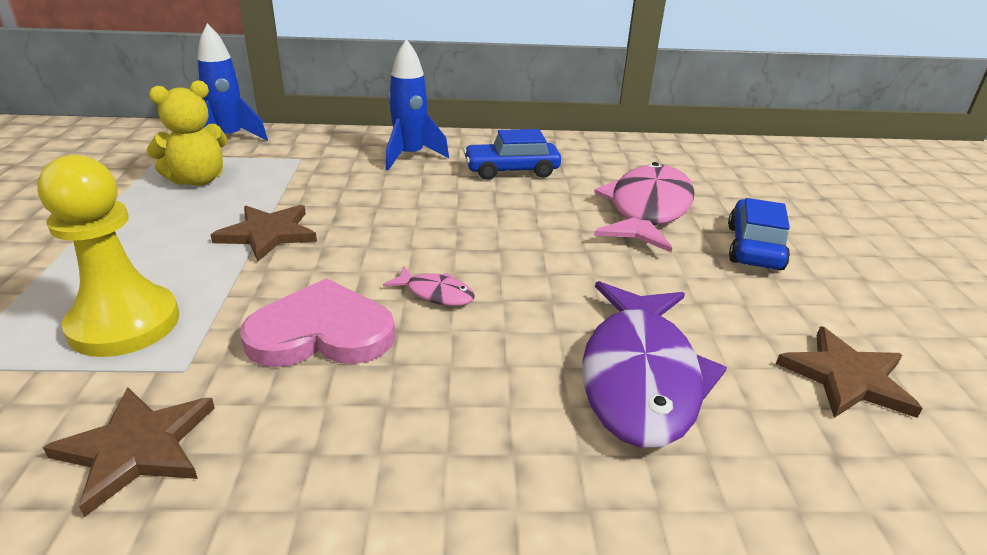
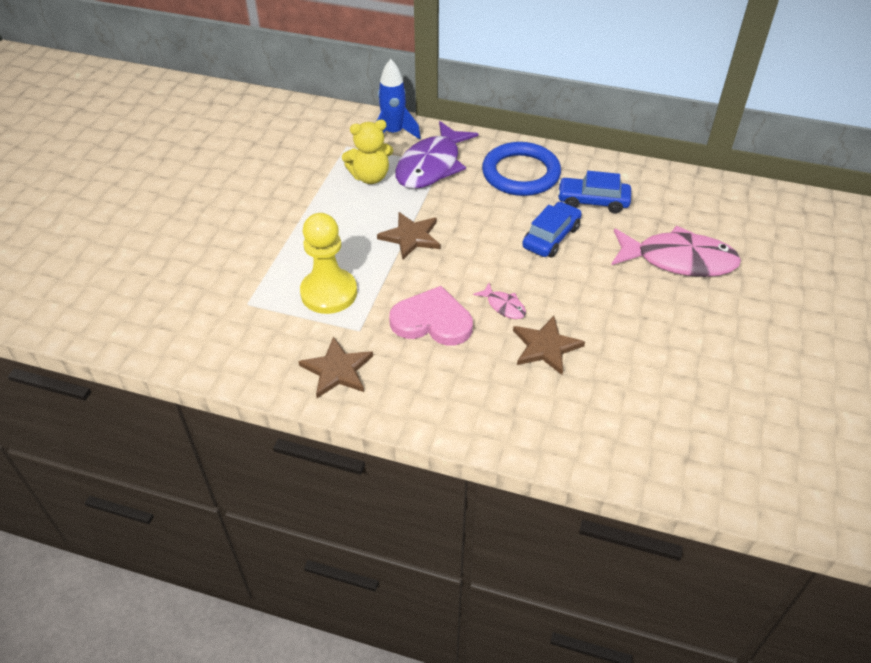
camera: 20 degrees right, 15 degrees up
blue rocket [386,39,449,170] -> blue ring [482,142,561,196]
purple fish [582,281,727,448] -> purple fish moved to [395,121,478,189]
pink fish [594,162,694,252] -> pink fish turned 60 degrees clockwise [611,226,741,277]
blue car [728,198,790,270] -> blue car moved to [522,201,582,257]
brown star [776,326,923,418] -> brown star moved to [513,316,585,375]

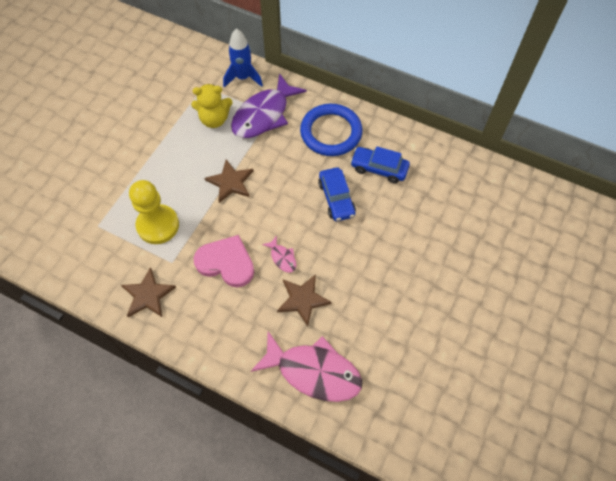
camera: 10 degrees right, 15 degrees up
blue car [522,201,582,257] -> blue car turned 120 degrees clockwise [318,167,356,221]
pink fish [611,226,741,277] -> pink fish moved to [251,331,362,402]

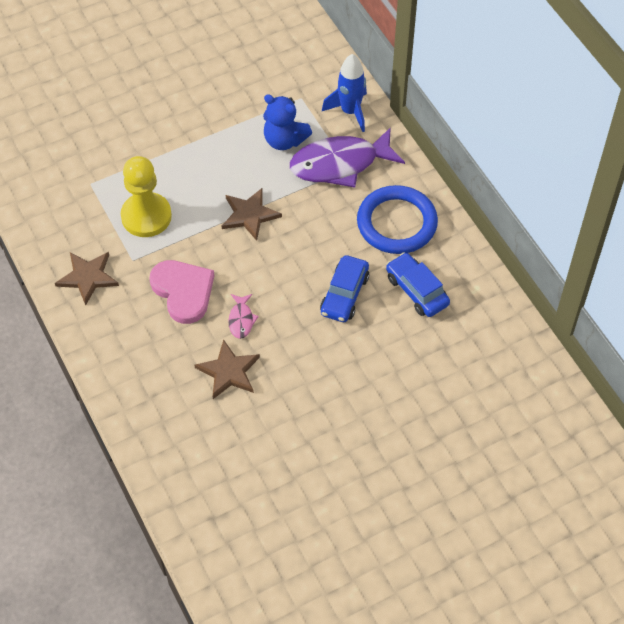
camera: 35 degrees right, 5 degrees down
yellow teddy bear [191,84,233,128] -> blue teddy bear [263,94,312,150]
pink fish [251,331,362,402] -> none

